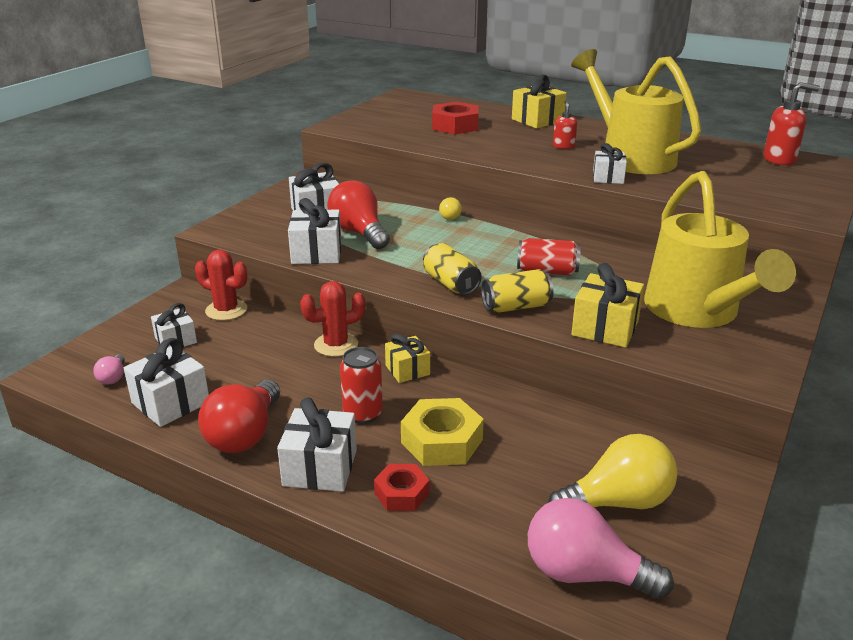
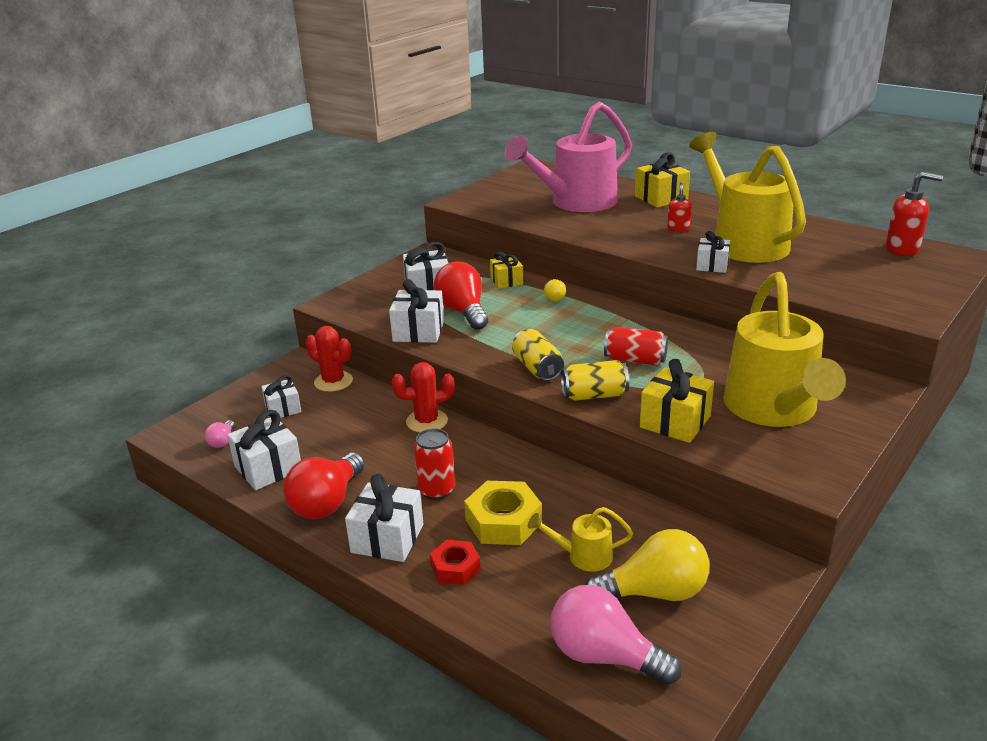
camera: 10 degrees right, 0 degrees up
yellow gift [385,333,430,383] -> yellow gift moved to [490,251,523,289]
red nut [432,102,479,134] -> pink watering can [505,102,632,212]
none -> yellow watering can [528,507,633,572]

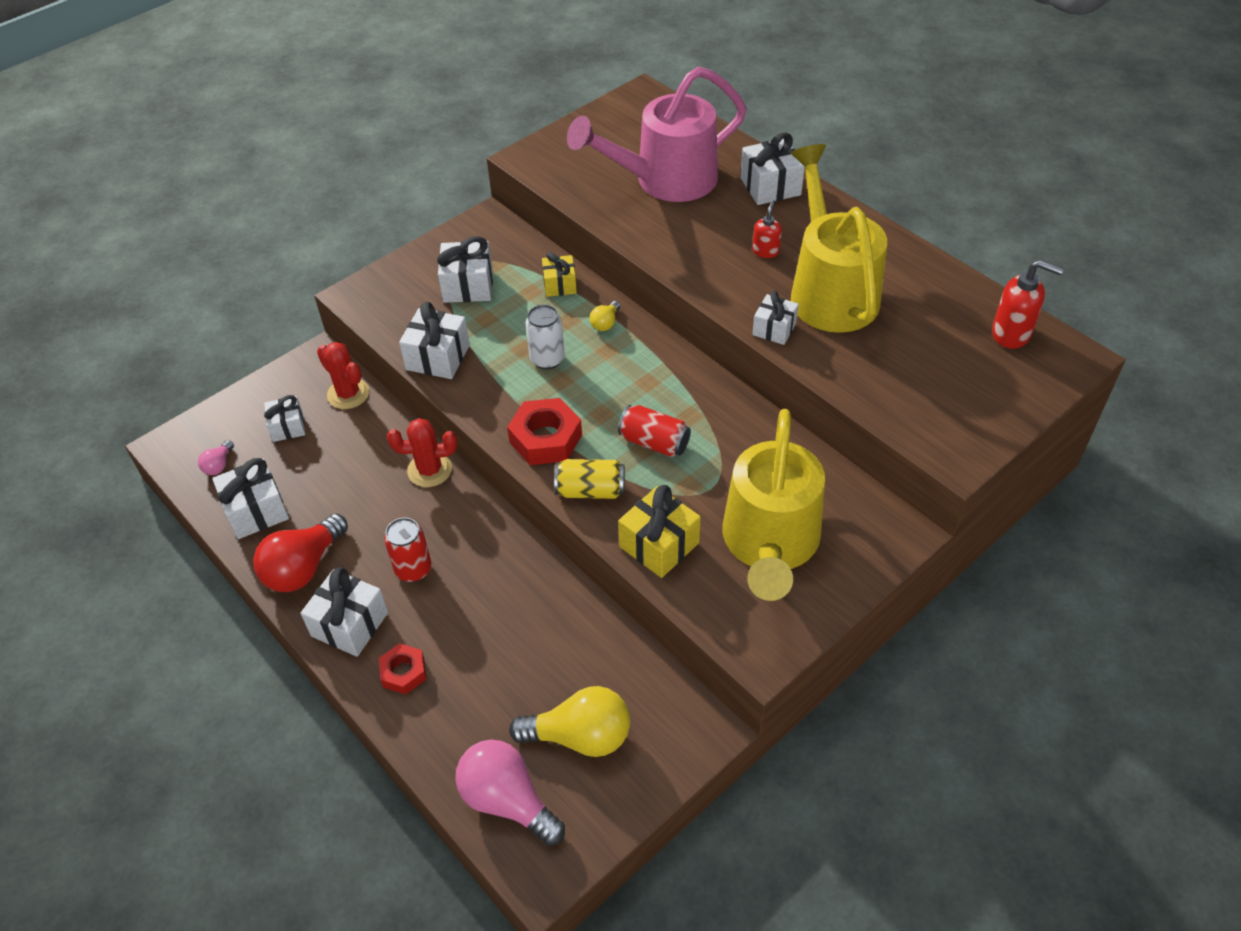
camera: 10 degrees right, 20 degrees up
red light bulb [434,261,488,330] -> none
yellow nut [464,481,542,545] -> none
yellow can [512,329,564,381] -> red nut [507,398,582,465]
yellow watering can [528,507,633,572] -> none
yellow gift [635,152,690,208] -> white gift [740,132,805,205]
none -> white can [526,304,565,370]

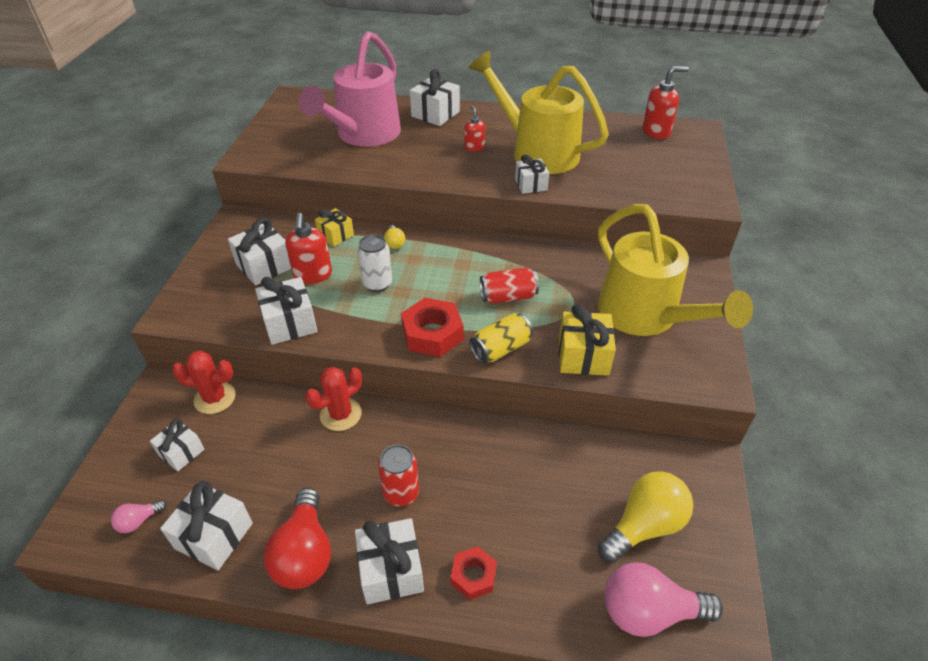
camera: 40 degrees left, 5 degrees down
pink light bulb [198,440,234,475] -> pink light bulb turned 75 degrees clockwise [111,500,167,533]
none -> red soap dispenser [285,213,332,284]

